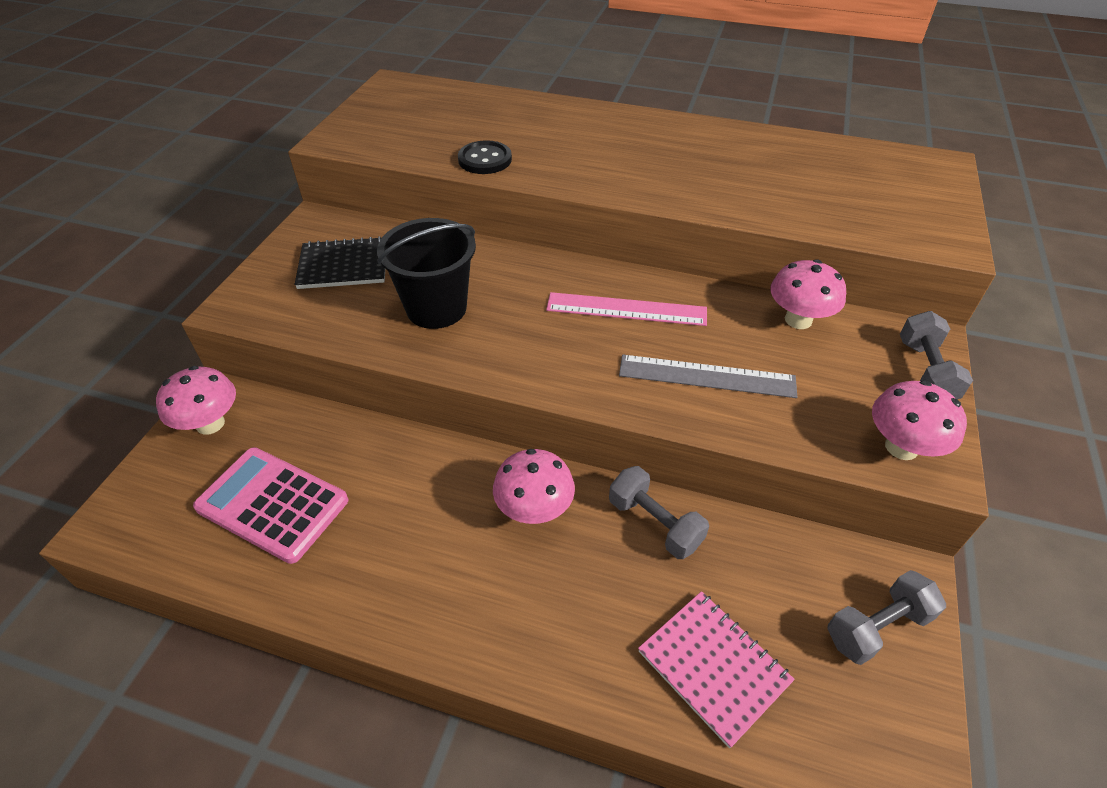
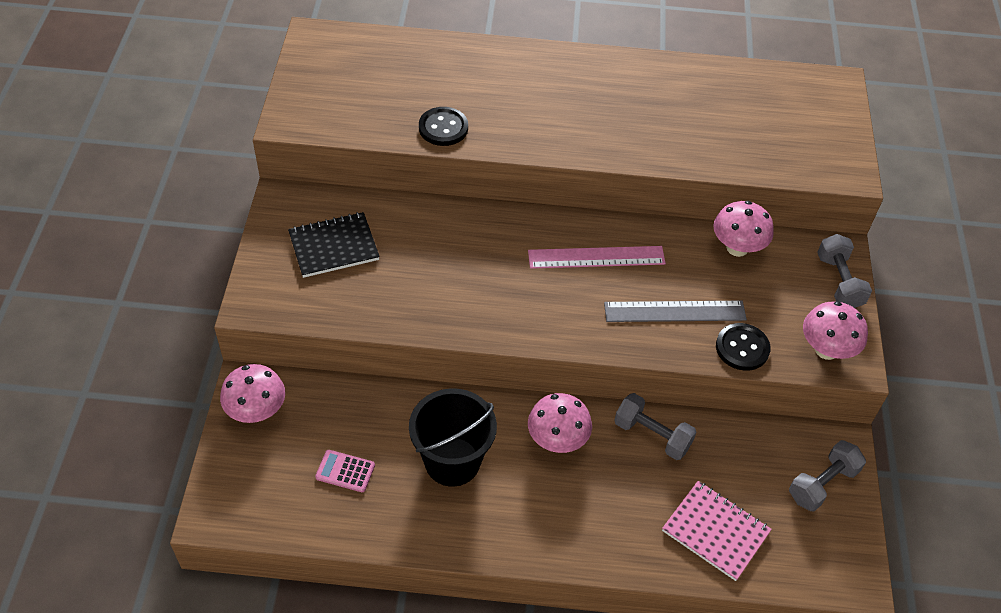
camera: 15 degrees left, 5 degrees up
pink calculator [193,447,348,564] -> pink calculator [315,450,375,492], size x0.48
black bucket [377,218,476,329] -> black bucket moved to [409,388,497,487]
none -> black button [716,323,771,371]

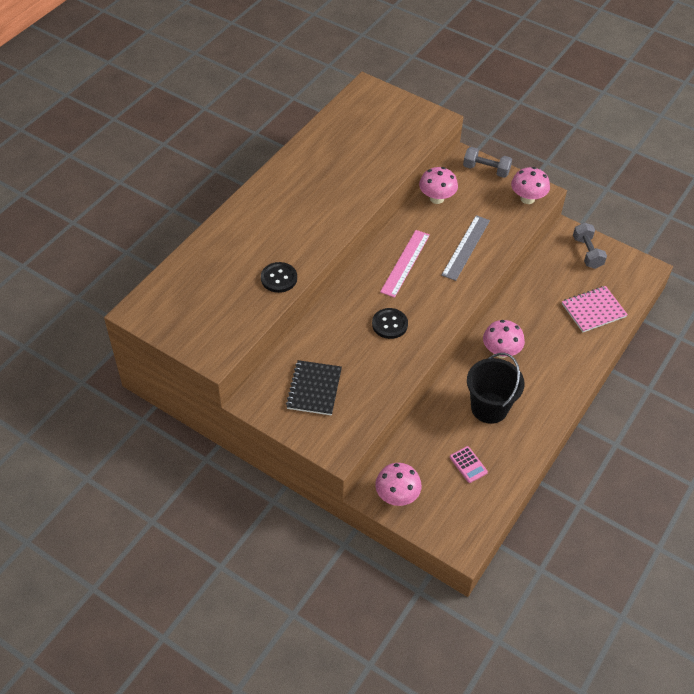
camera: 60 degrees left, 0 degrees up
pink calculator [315,450,375,492] -> pink calculator turned 75 degrees counterclockwise [450,446,488,483]
grey dumbbell [614,393,696,460] -> none
black button [716,323,771,371] -> black button moved to [372,308,408,339]

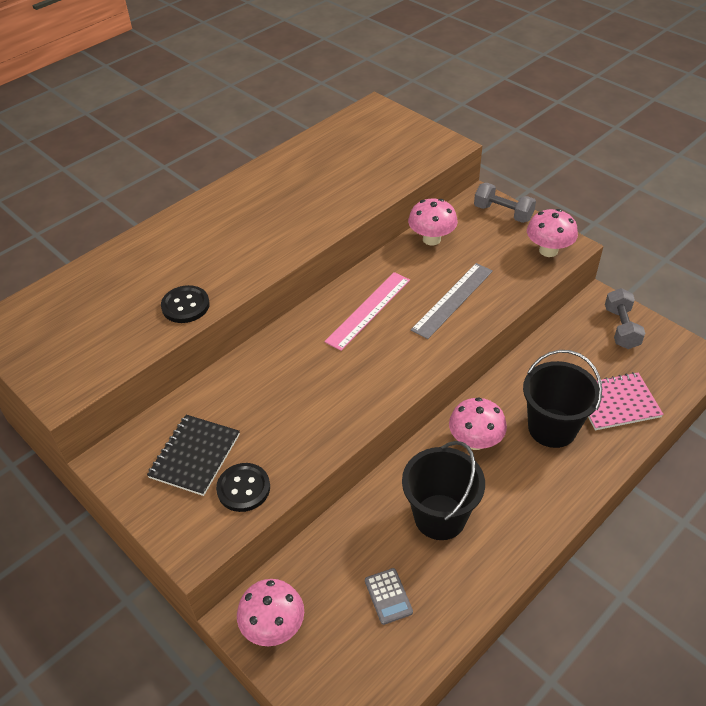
camera: 15 degrees right, 5 degrees down
black button [372,308,408,339] -> black button moved to [216,463,270,512]
pink calculator [450,446,488,483] -> grey calculator [365,568,413,625]
none -> black bucket [523,350,602,448]

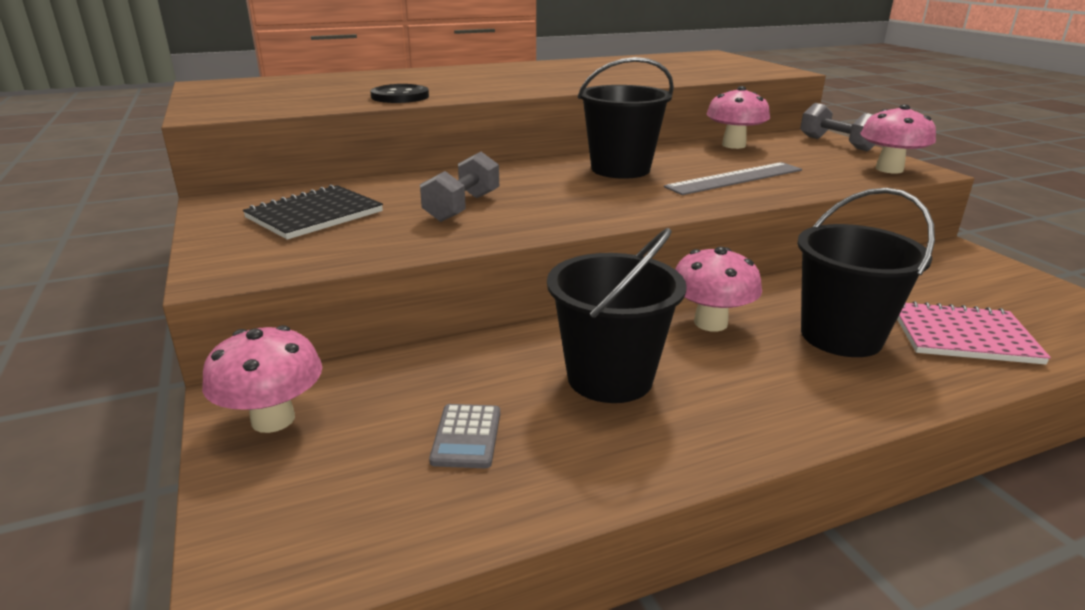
camera: 20 degrees right, 20 degrees down
black button [216,463,270,512] -> none
pink ruler [324,272,410,351] -> black bucket [578,57,674,179]
grey dumbbell [605,288,645,349] -> grey dumbbell moved to [420,152,499,222]

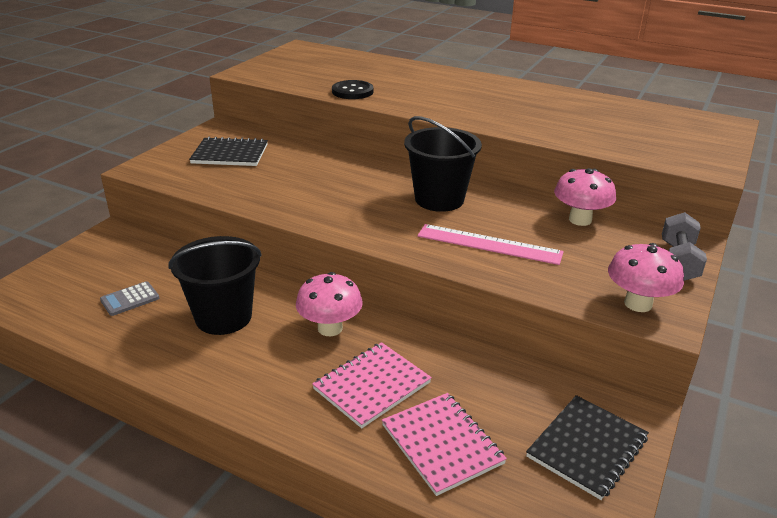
camera: 50 degrees right, 5 degrees up
pink mushroom [202,325,322,433] -> none
grey dumbbell [420,152,499,222] -> none
grey ruler [664,162,802,195] -> pink ruler [418,224,564,265]
black bucket [797,188,935,357] -> pink notebook [312,342,432,428]
none -> black notebook [526,395,649,500]

